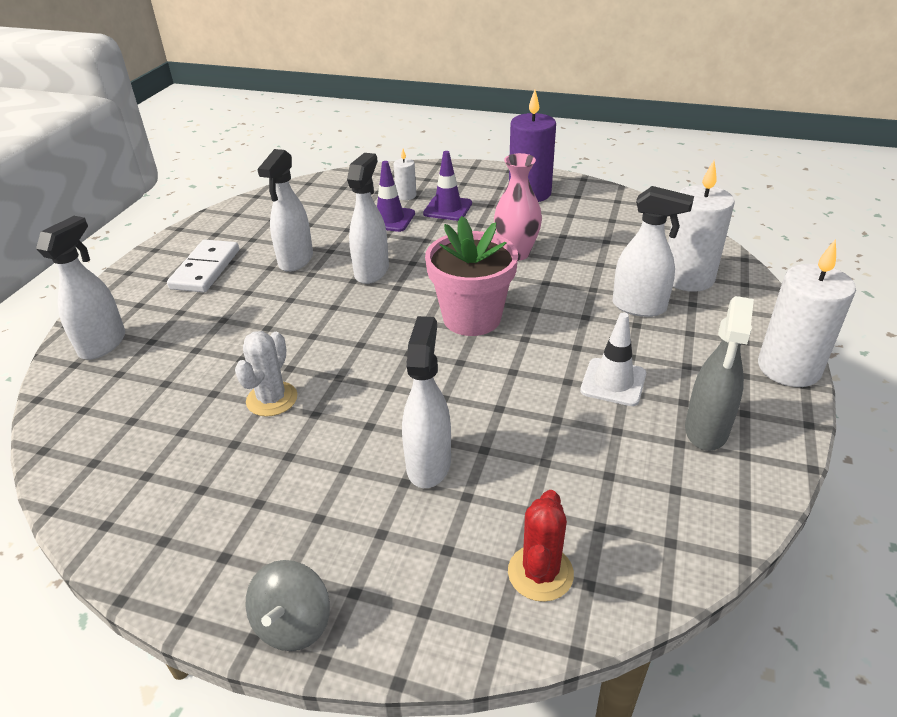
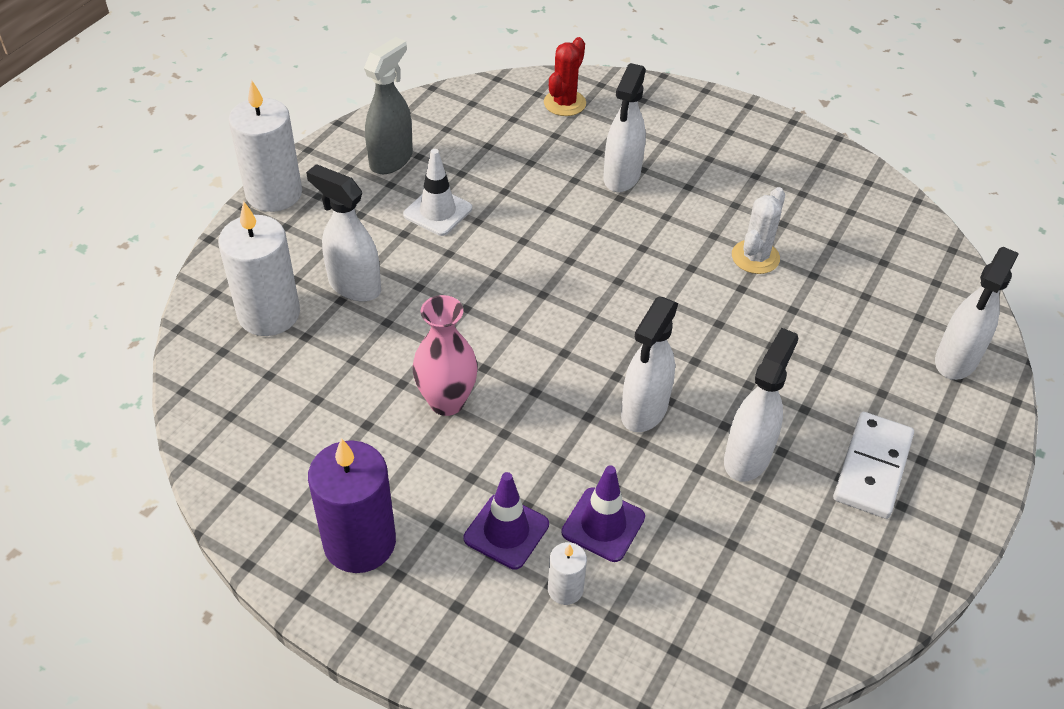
camera: 170 degrees left, 10 degrees up
grey spinning top [246,560,330,651] -> none
pink flower pot [425,216,518,336] -> none

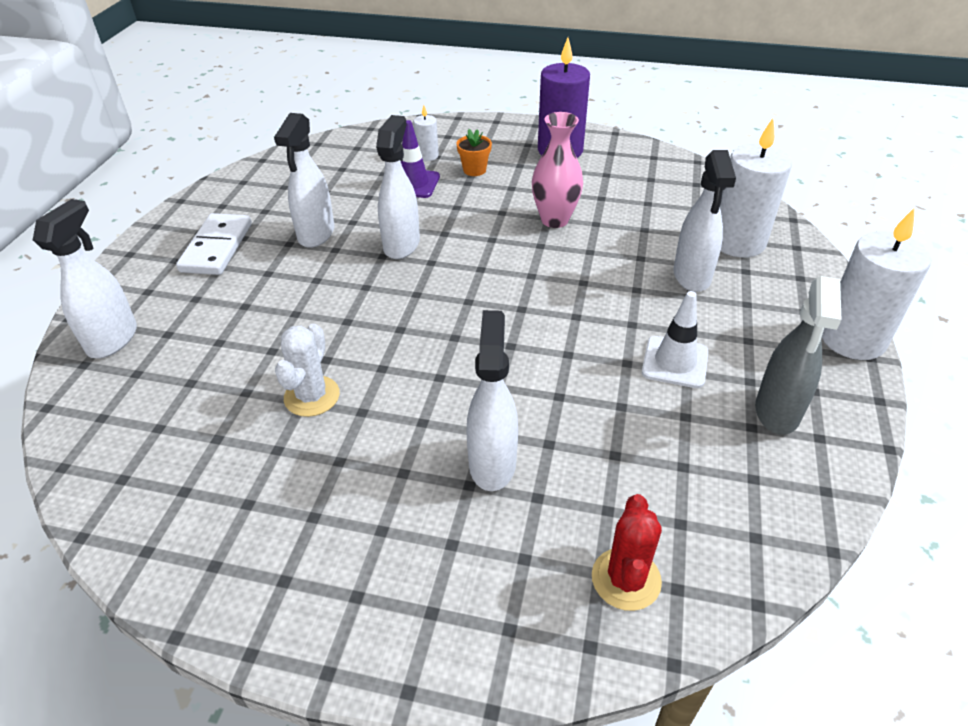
camera: 165 degrees right, 5 degrees down
white spray bottle [306,164,381,302] -> white spray bottle turned 75 degrees clockwise [673,150,736,292]
purple traffic cone [464,472,549,570] -> orange flower pot [456,129,492,176]

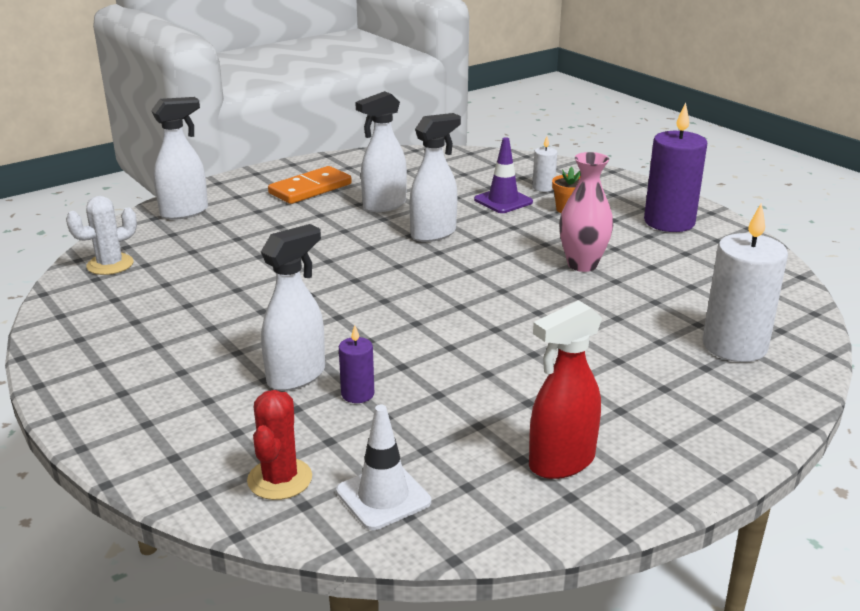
camera: 40 degrees right, 15 degrees down
white domino [176,213,252,275] -> orange domino [268,166,352,204]
white cactus [275,324,340,417] -> white cactus moved to [66,196,137,275]
red cactus [592,494,662,611] -> red cactus turned 45 degrees counterclockwise [247,390,312,500]
white traffic cone [642,291,708,388] -> white traffic cone moved to [336,405,431,530]
white spray bottle [673,150,736,292] -> none
grey spray bottle [755,276,841,435] -> red spray bottle [529,300,602,479]
white candle [822,208,931,360] -> none
none -> purple candle [339,325,374,403]

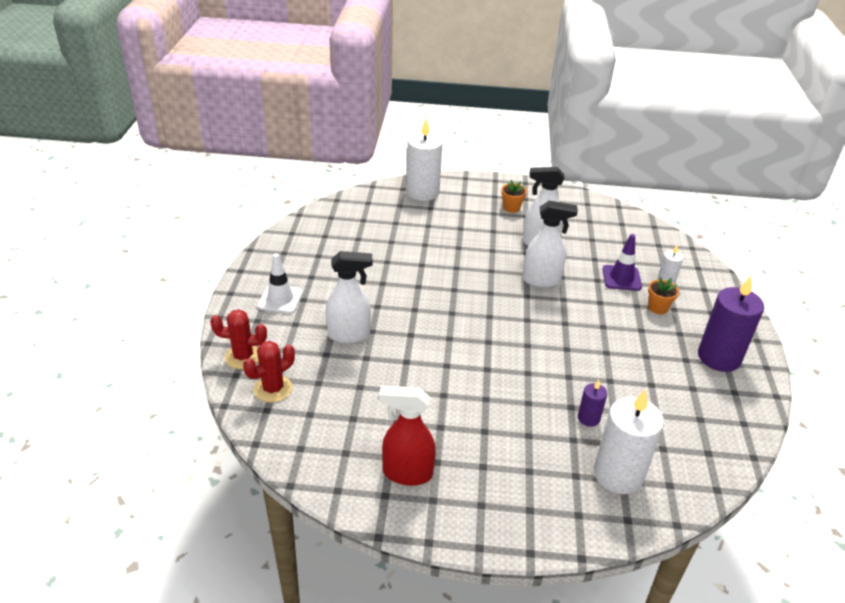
camera: 40 degrees right, 10 degrees up
white cactus [66,196,137,275] -> none
white spray bottle [151,97,208,220] -> white candle [406,118,443,201]
orange domino [268,166,352,204] -> orange flower pot [502,180,527,213]
white traffic cone [336,405,431,530] -> white traffic cone moved to [257,253,303,314]
purple candle [339,325,374,403] -> purple candle moved to [578,380,607,427]
pink vase [559,152,613,272] -> none
none -> red cactus [210,309,267,369]

